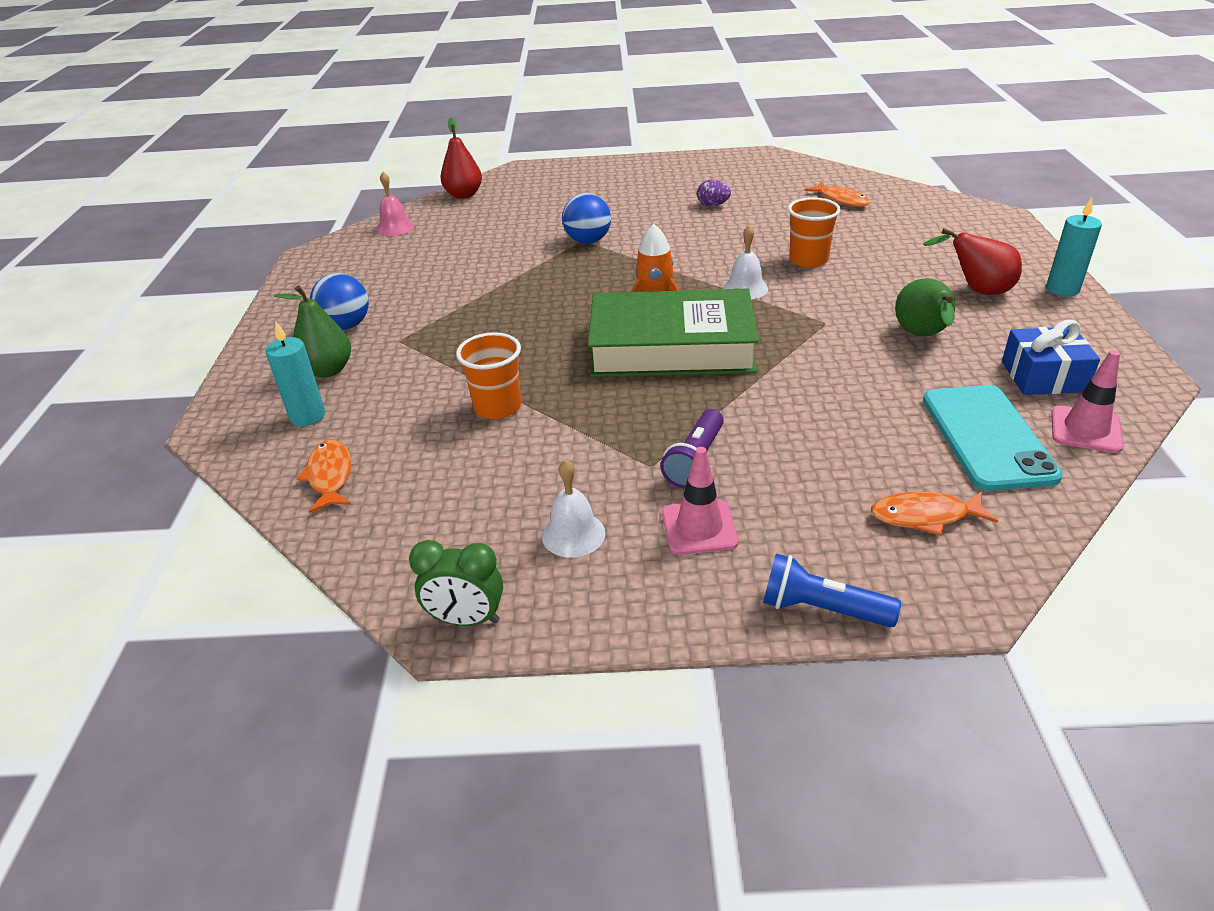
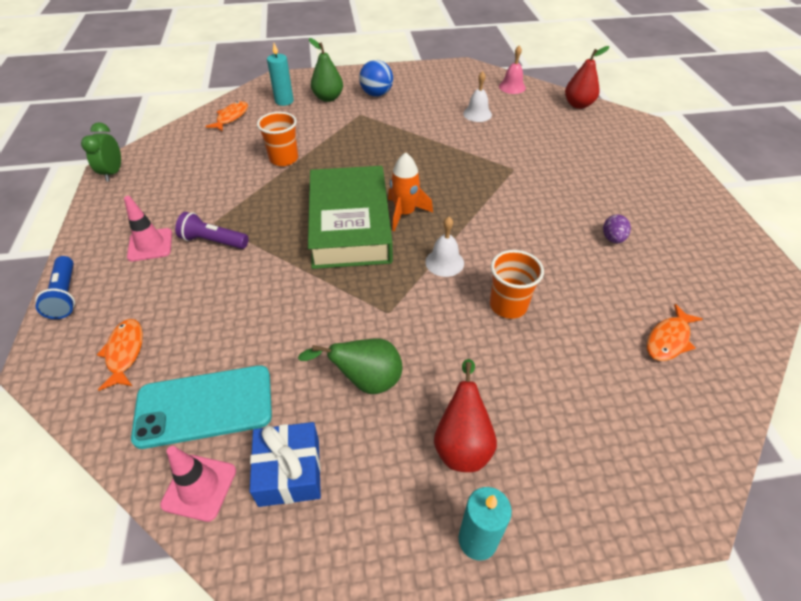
camera: 80 degrees right, 10 degrees up
orange fish [297,440,351,513] -> orange fish turned 45 degrees counterclockwise [205,101,248,132]
white bell [542,459,605,558] -> white bell moved to [463,71,492,122]
blue ball [562,193,611,244] -> none
blue flashlight [763,554,901,627] -> blue flashlight turned 150 degrees clockwise [35,256,75,319]

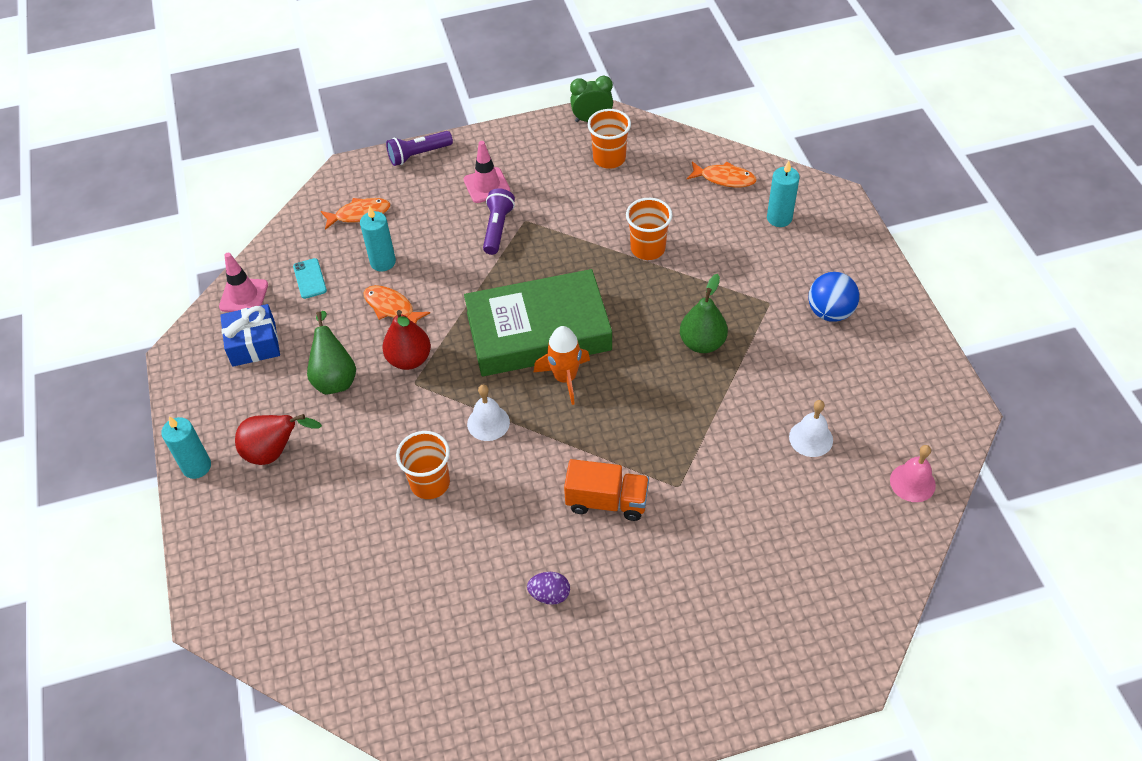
camera: 85 degrees right, 5 degrees up
blue flashlight [35,256,75,319] -> purple flashlight [386,131,453,166]
turquoise phone [131,365,272,449] -> turquoise phone [293,258,327,299], size x0.46
green pear [309,38,343,102] -> green pear moved to [680,274,728,353]
red pear [565,46,609,109] -> red pear moved to [382,310,431,370]
orange fish [647,304,703,361] -> orange fish moved to [363,285,430,324]
none -> turquoise candle [360,206,396,271]
none -> orange truck [564,459,649,521]
none -> orange cup [587,109,631,169]

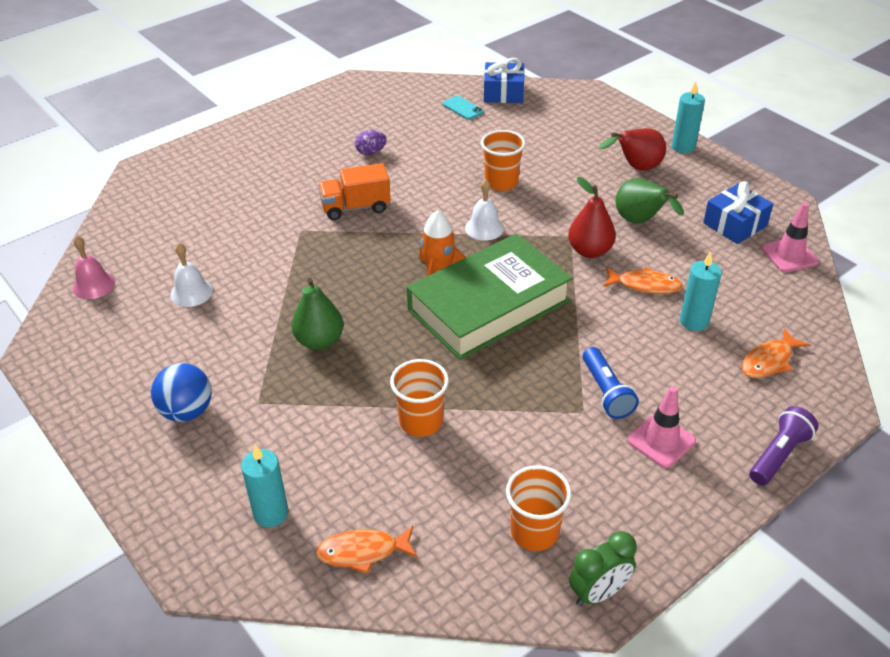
camera: 155 degrees right, 10 degrees down
turquoise phone [293,258,327,299] -> turquoise phone moved to [442,96,484,120]
purple flashlight [483,188,515,255] -> blue flashlight [583,347,639,419]
none -> blue gift [484,58,525,103]

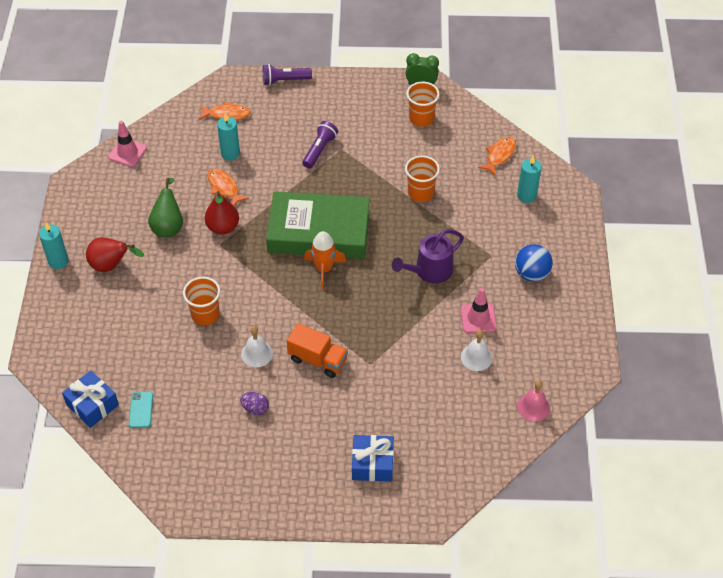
camera: 140 degrees left, 10 degrees up
green pear [291,278,344,350] -> purple watering can [392,229,464,284]
orange fish [315,526,417,574] -> orange fish turned 90 degrees counterclockwise [478,137,516,175]
white bell [465,179,504,241] -> white bell moved to [241,326,273,367]
blue flashlight [583,347,639,419] -> purple flashlight [303,121,338,169]
pink traffic cone [627,386,696,468] -> pink traffic cone moved to [461,288,497,333]
blue gift [703,181,773,244] -> blue gift moved to [352,435,394,482]

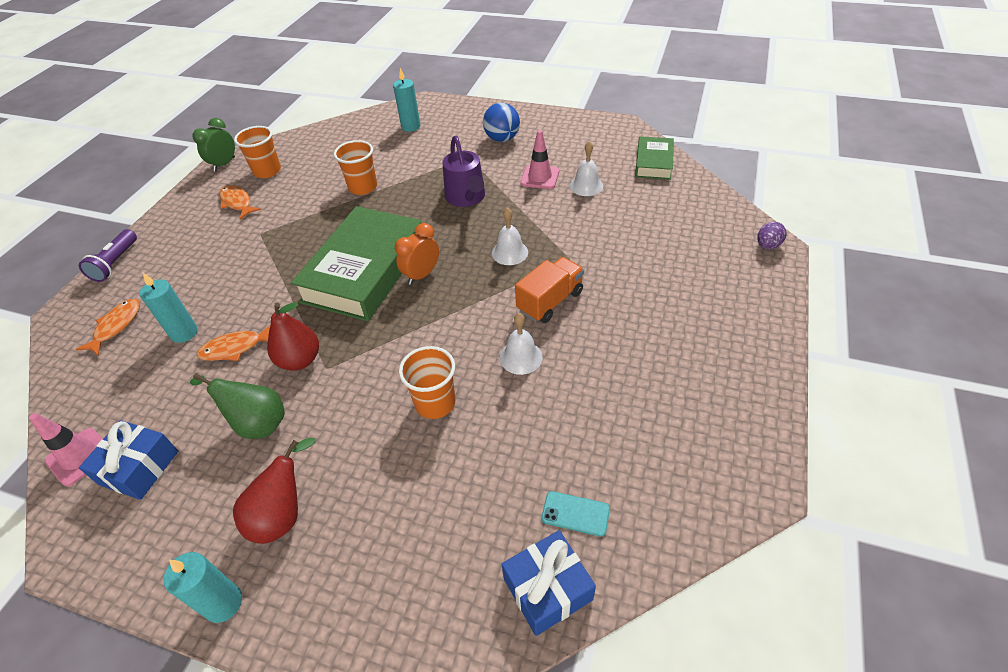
camera: 70 degrees left, 5 degrees down
purple egg [240,392,269,415] -> purple egg moved to [757,222,787,249]
purple flashlight [303,121,338,169] -> none
orange rocket [304,231,346,289] -> orange clock [395,223,439,285]
blue gift [352,435,394,482] -> blue gift moved to [79,420,178,500]
orange fish [478,137,516,175] -> orange fish moved to [219,185,261,220]
pink bell [517,380,550,421] -> green book [635,136,674,180]
none -> white bell [492,207,528,265]

